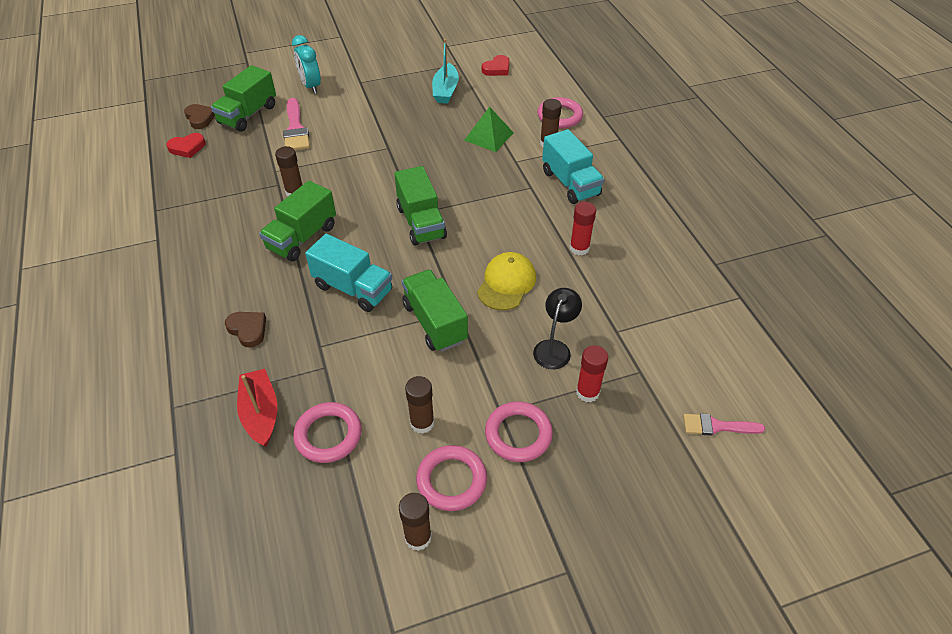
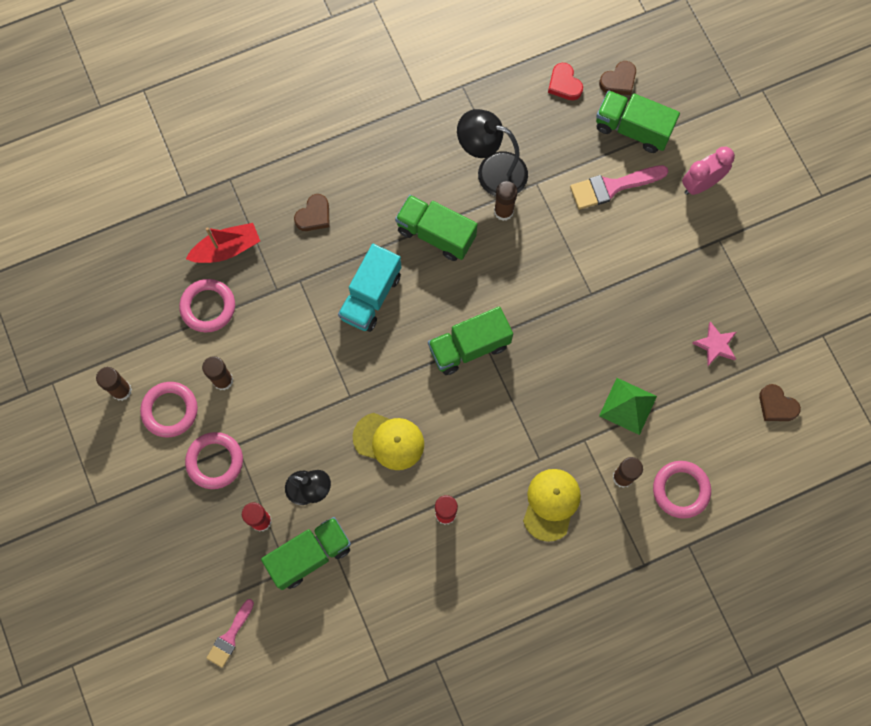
camera: 85 degrees right, 25 degrees up
turquoise clock [292,35,321,94] -> pink clock [682,147,735,195]
green truck [402,270,468,352] -> green truck moved to [261,517,351,590]
turquoise boat [432,39,459,104] -> pink star [692,321,736,366]
red heart [482,55,510,76] -> brown heart [759,384,801,421]
turquoise truck [542,129,604,204] -> yellow cap [523,469,581,542]
pink brush [683,414,765,436] -> pink brush turned 150 degrees counterclockwise [207,599,254,668]
none -> black lamp [457,109,528,197]

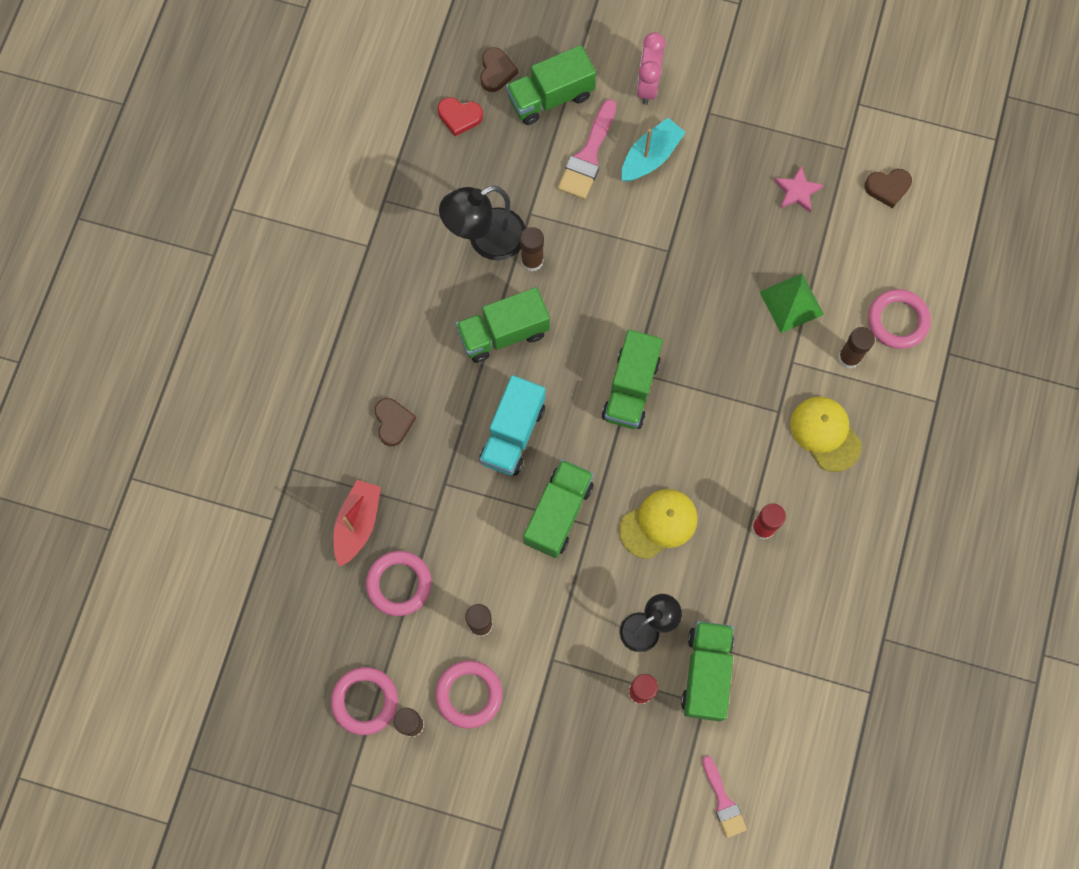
camera: 50 degrees left, 0 degrees up
pink ring [185,432,243,489] -> pink ring moved to [331,667,398,735]
turquoise truck [338,244,401,332] -> turquoise truck turned 45 degrees clockwise [479,375,545,475]
none -> green truck [523,459,594,558]
none -> turquoise boat [621,118,686,182]

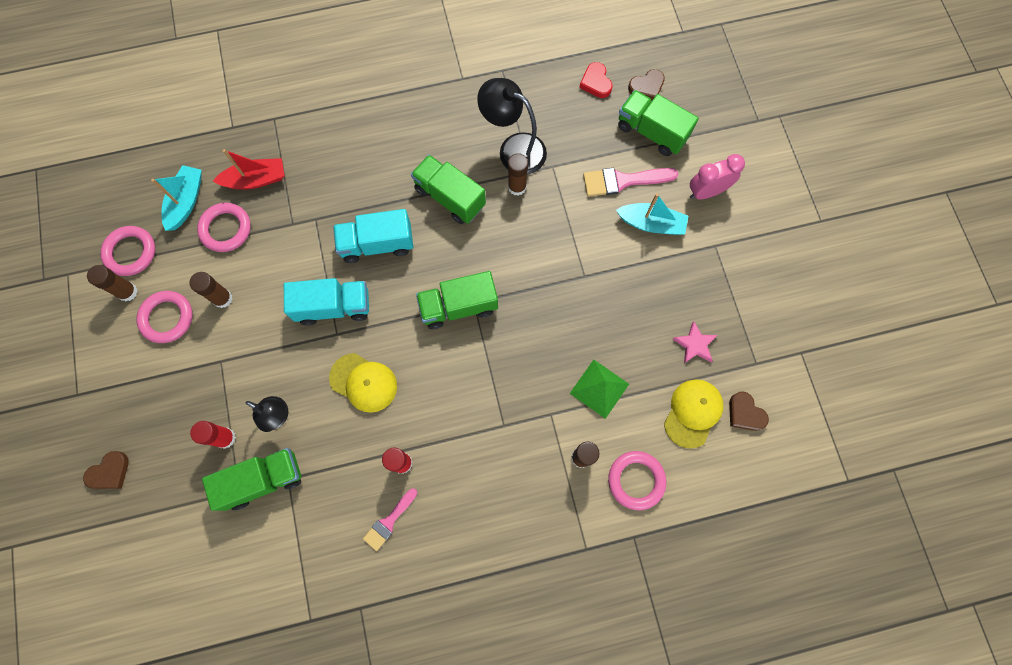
camera: 60 degrees right, 0 degrees up
brown heart [375,398,416,446] -> brown heart moved to [83,451,129,489]
green truck [523,459,594,558] -> turquoise truck [284,278,369,326]
pink brush [702,756,747,838] -> pink brush moved to [363,488,417,551]
yellow cap [790,396,862,472] -> yellow cap moved to [664,379,724,449]
none -> turquoise boat [151,165,202,231]

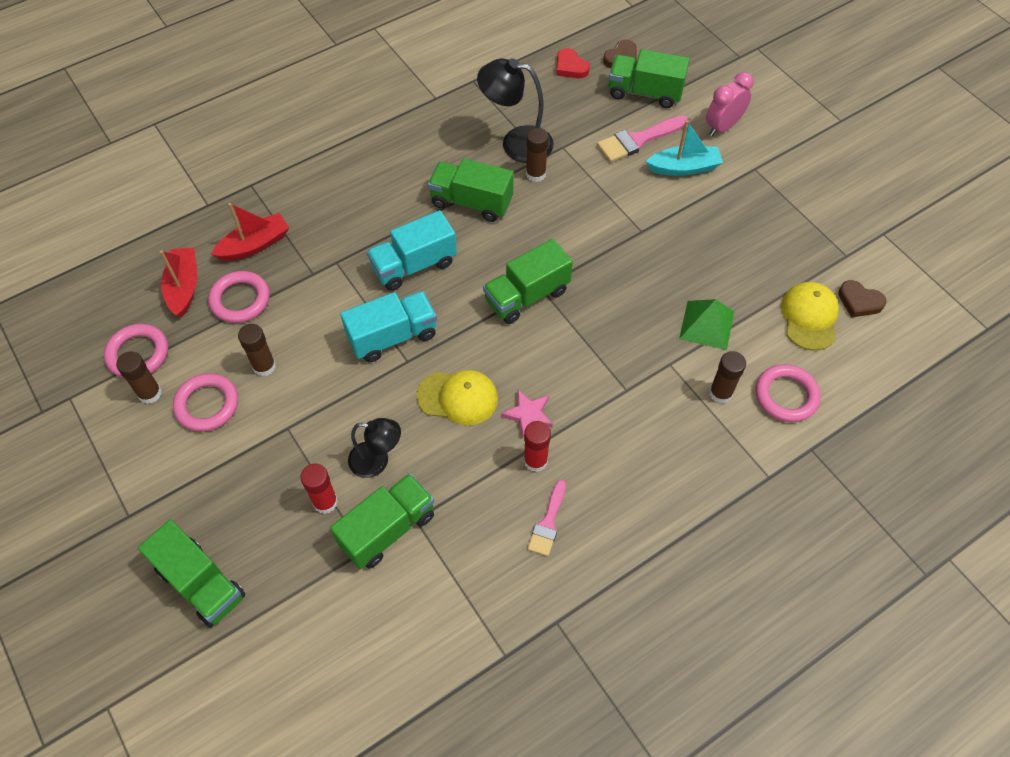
camera: 20 degrees left, 15 degrees down
brown heart [83,451,129,489] -> green truck [138,520,245,628]
turquoise boat [151,165,202,231] -> red boat [160,248,197,318]
pink star [673,321,718,363] -> pink star moved to [501,390,553,438]

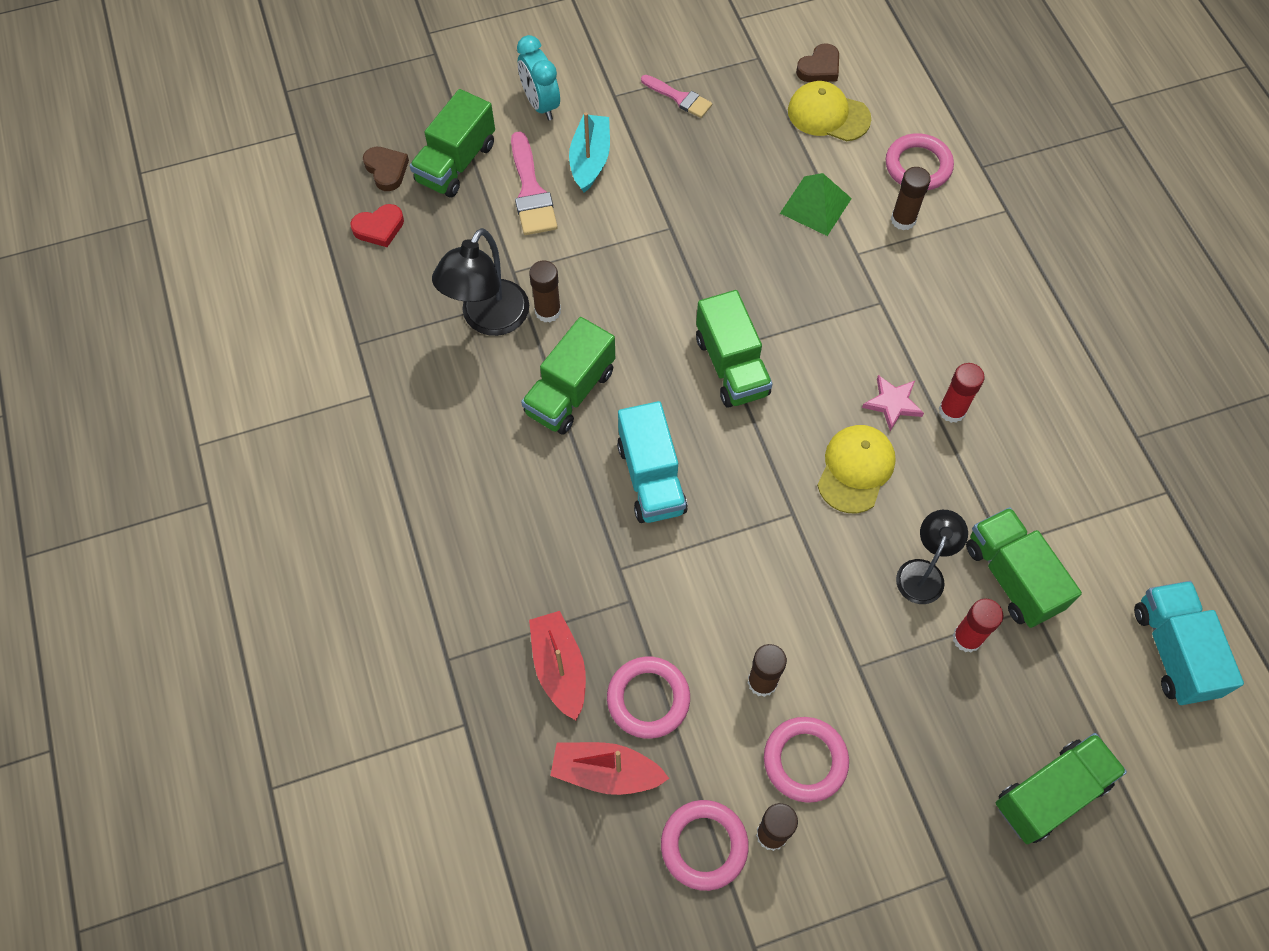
camera: 75 degrees left, 5 degrees up
turquoise truck [340,291,437,362] -> turquoise truck moved to [1134,581,1244,705]
pink brush [527,480,566,556] -> pink brush moved to [641,75,712,118]
pink clock [706,72,754,136] -> turquoise clock [517,35,560,120]

